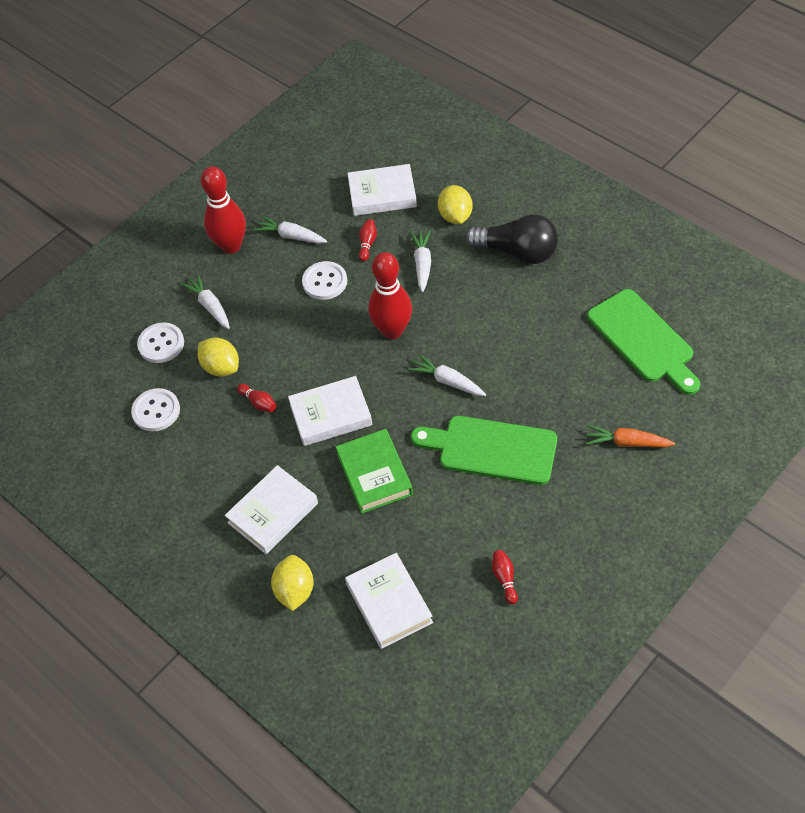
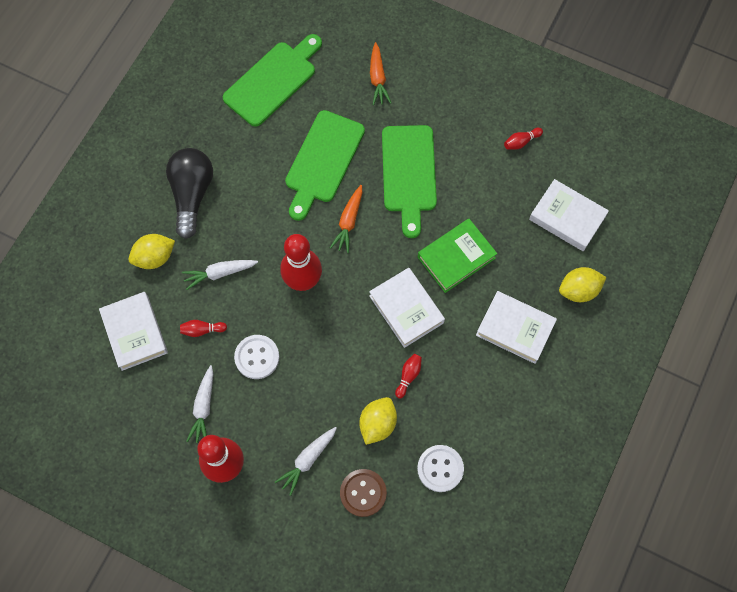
camera: 110 degrees left, 15 degrees up
white button [137,322,184,363] -> brown button [340,469,387,517]
white book [345,553,433,649] -> white book turned 75 degrees clockwise [529,179,609,251]
white carrot [408,354,486,396] -> orange carrot [330,185,362,253]
none -> green cutting board [285,110,365,221]

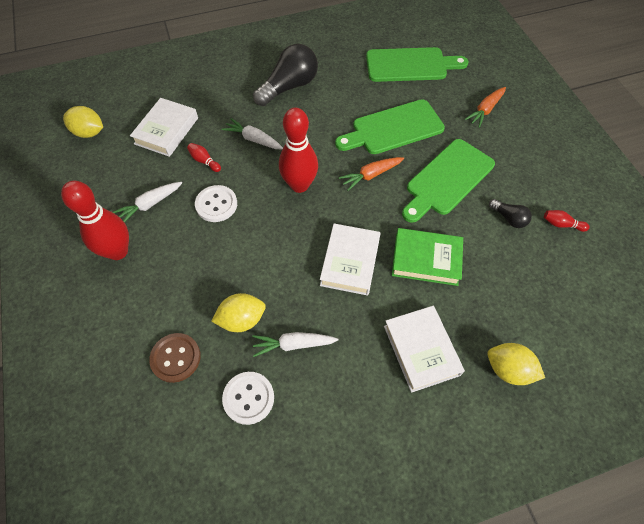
camera: 45 degrees right, 10 degrees down
yellow lemon [128,234,175,269] -> yellow lemon moved to [63,106,103,138]
white carrot [275,427,337,496] -> white carrot moved to [252,332,338,357]
red bowling pin [395,354,422,399] -> none
white book [529,179,609,251] -> none
none -> black light bulb [489,199,532,228]

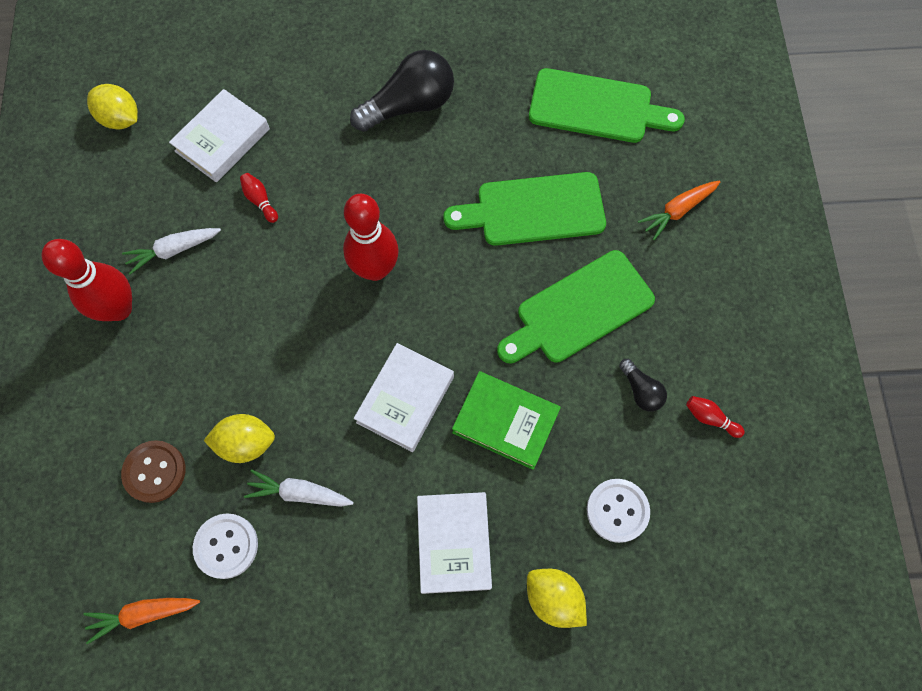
camera: 15 degrees right, 10 degrees up
white button [195,185,237,222] -> white button moved to [587,479,650,543]
white carrot [221,118,283,149] -> none
orange carrot [339,157,404,191] -> orange carrot moved to [83,598,200,644]

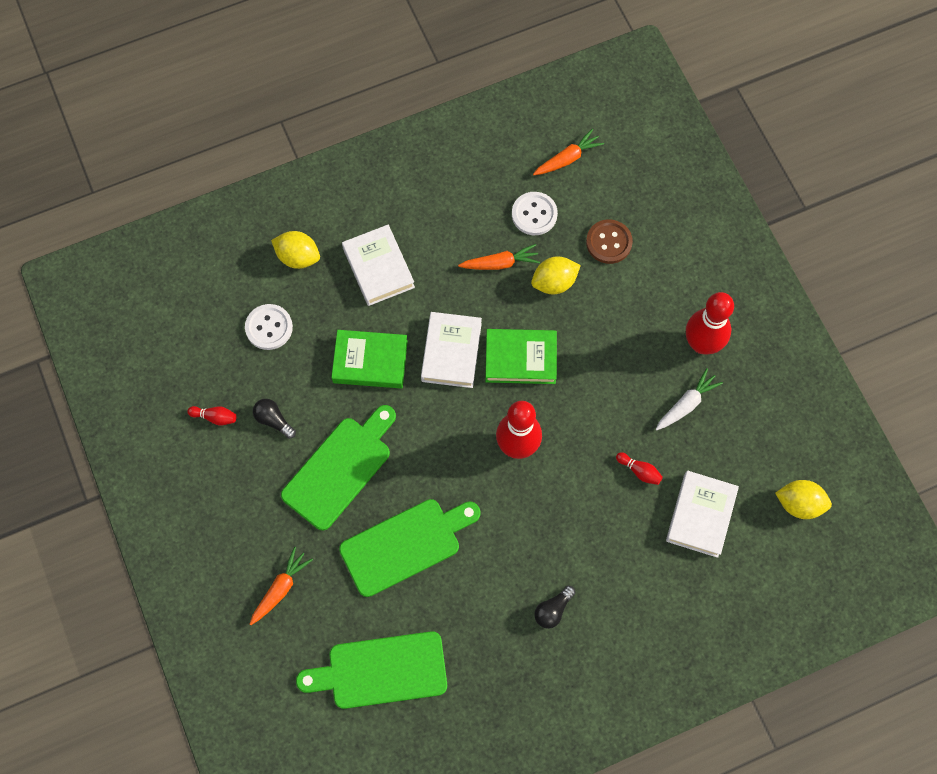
camera: 160 degrees right, 0 degrees up
white carrot [244,469,354,507] -> orange carrot [458,244,540,270]
black light bulb [350,50,454,132] -> black light bulb [534,586,575,629], size x0.49
none -> green book [485,329,557,384]

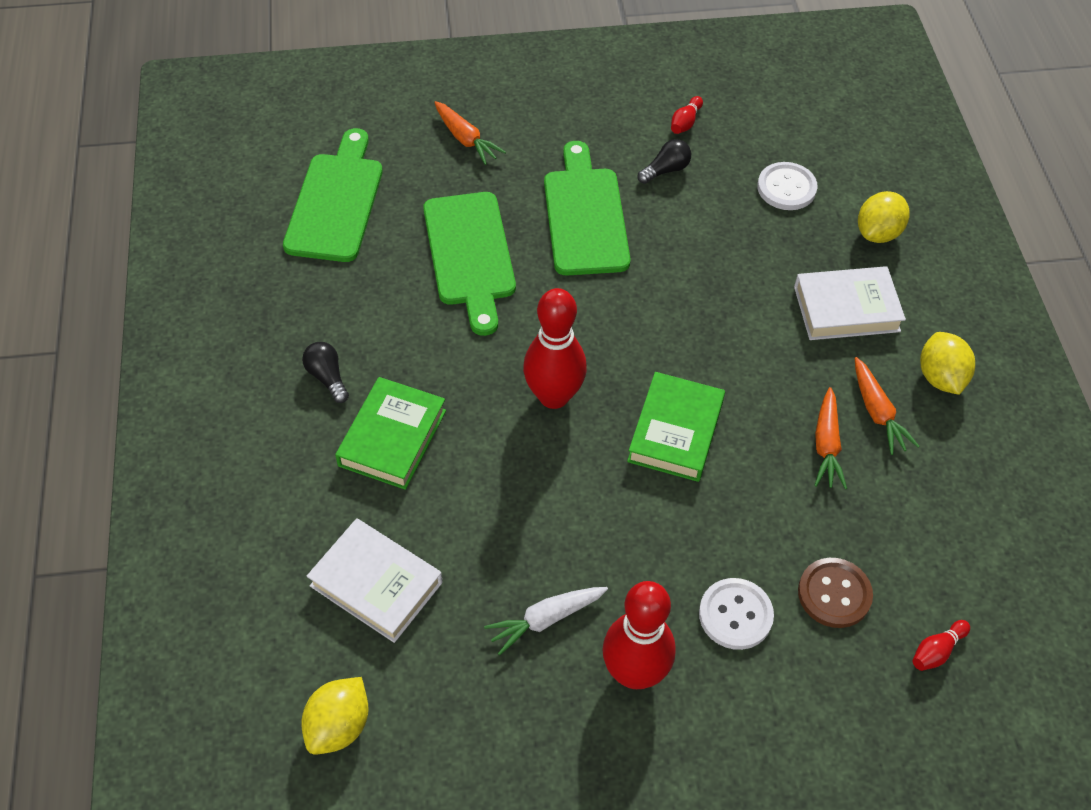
camera: 105 degrees right, 15 degrees down
green cutting board [281,405,396,530] -> green cutting board turned 150 degrees counterclockwise [544,141,630,275]
green book [331,330,408,388] -> green book moved to [335,377,446,490]
white book [421,312,482,388] -> none
white button [512,192,558,235] -> white button moved to [699,578,774,650]
yellow lemon [531,257,581,294] -> yellow lemon moved to [920,332,975,395]
orange carrot [533,129,604,175] -> orange carrot moved to [855,357,920,455]
red bowling pin [616,452,663,485] -> red bowling pin moved to [913,620,970,671]
white carrot [656,368,723,430] -> white carrot turned 90 degrees clockwise [484,587,608,655]

